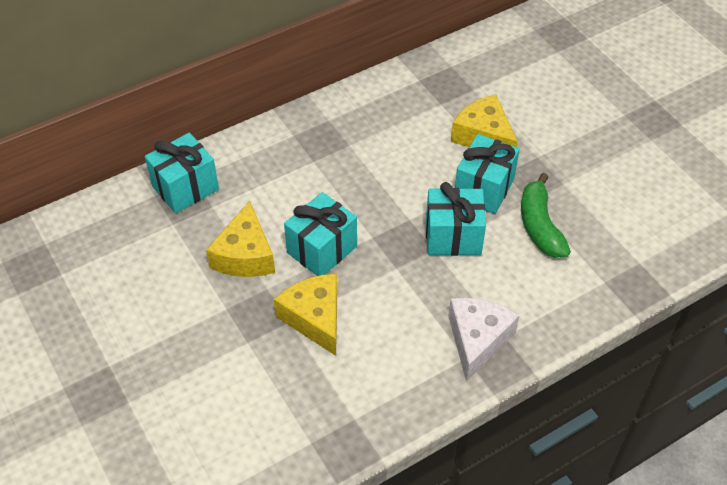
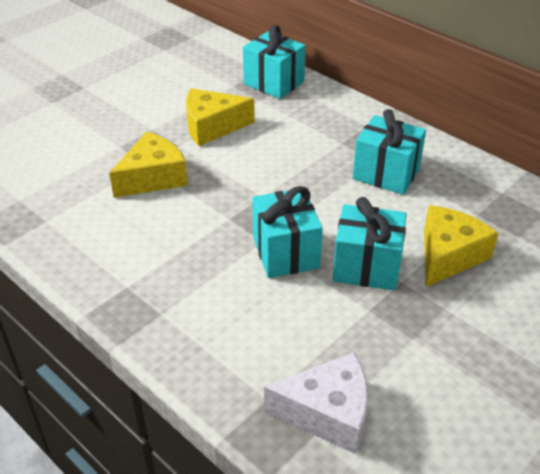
camera: 75 degrees right, 10 degrees down
turquoise gift [284,192,357,276] -> turquoise gift moved to [353,109,426,195]
white cheese [449,298,520,382] -> white cheese moved to [264,352,368,454]
green banana [521,173,571,258] -> none

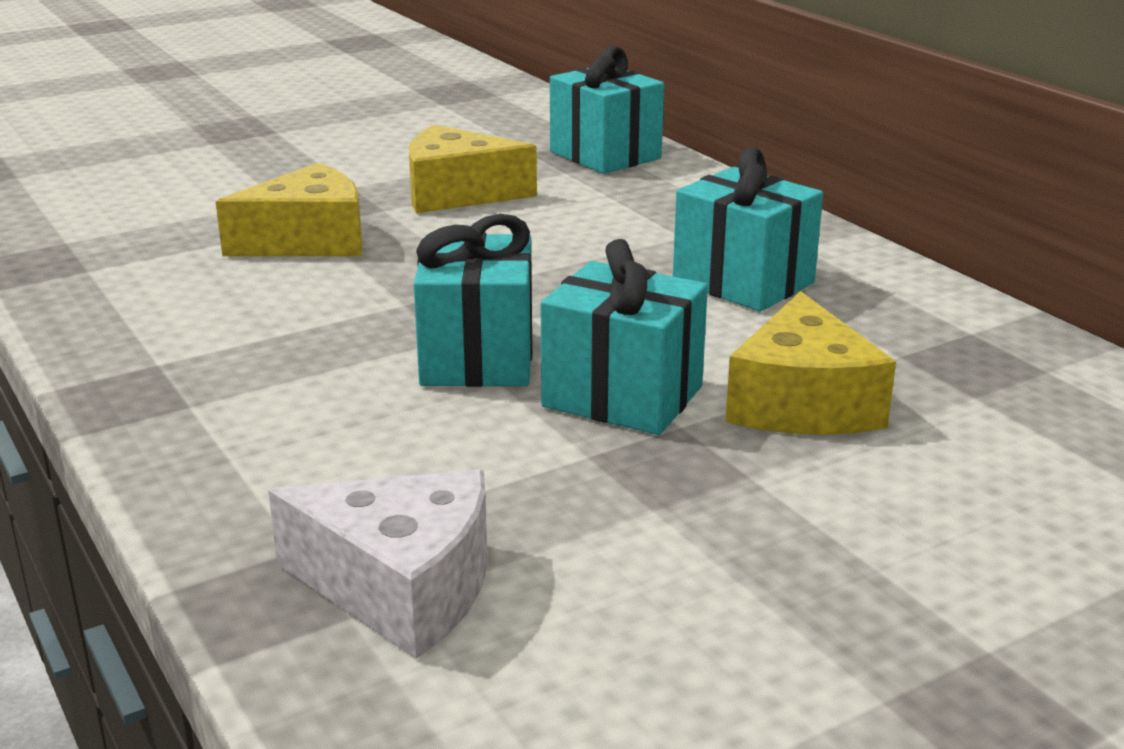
camera: 15 degrees right, 15 degrees down
yellow cheese [424,205,499,287] -> yellow cheese turned 135 degrees clockwise [725,291,896,435]

